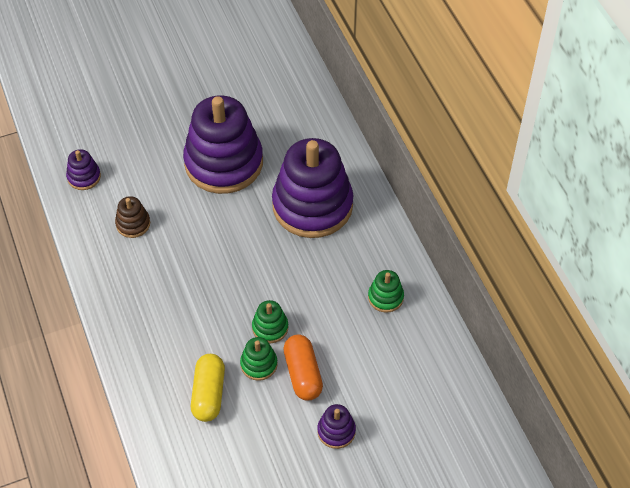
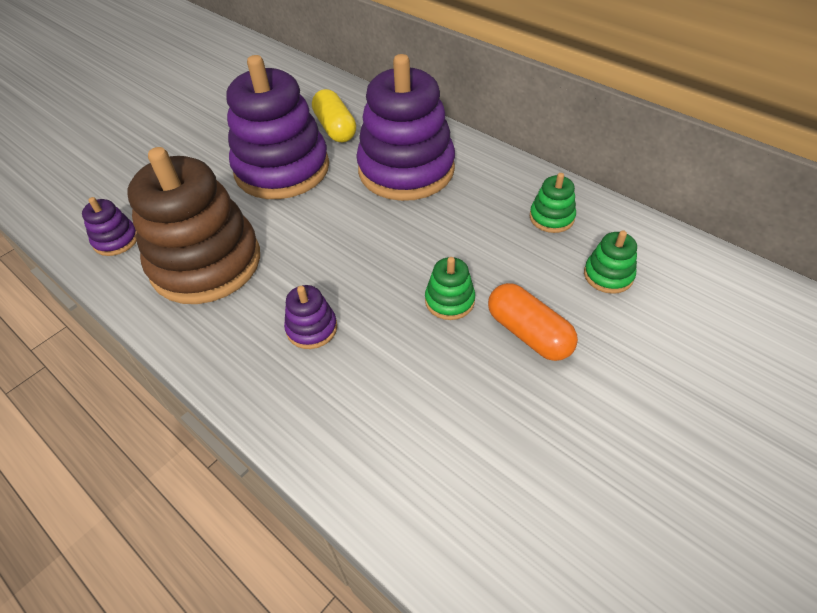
camera: 25 degrees left, 5 degrees down
brown stacking toy [115,196,150,238] -> brown stacking toy [128,147,260,304], size x2.37
yellow capsule [191,354,225,422] -> yellow capsule moved to [312,89,356,142]
green stacking toy [240,337,278,381] -> green stacking toy moved to [584,230,637,294]
purple stacking toy [317,404,356,449] -> purple stacking toy moved to [284,285,337,349]

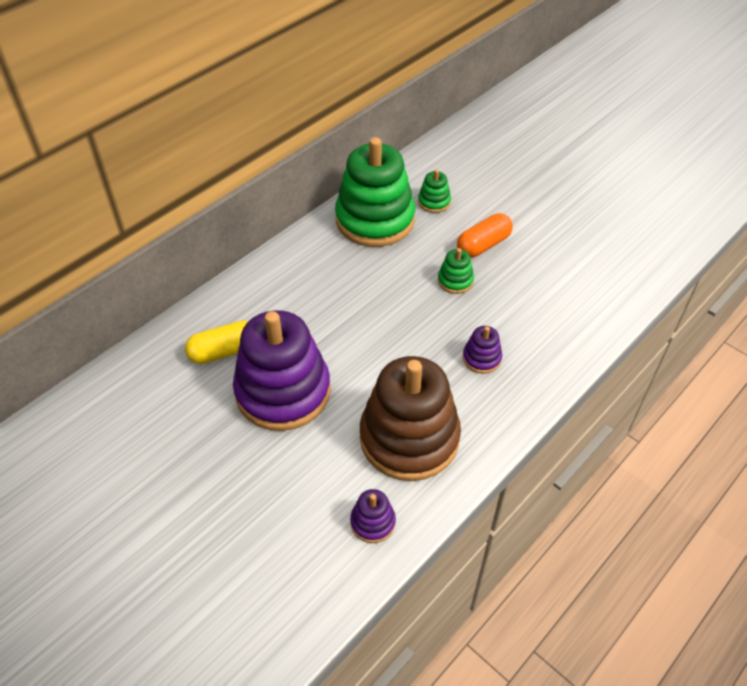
camera: 90 degrees left, 0 degrees up
purple stacking toy [356,54,455,201] -> none
green stacking toy [530,173,576,233] -> green stacking toy [335,137,415,247], size x2.37

